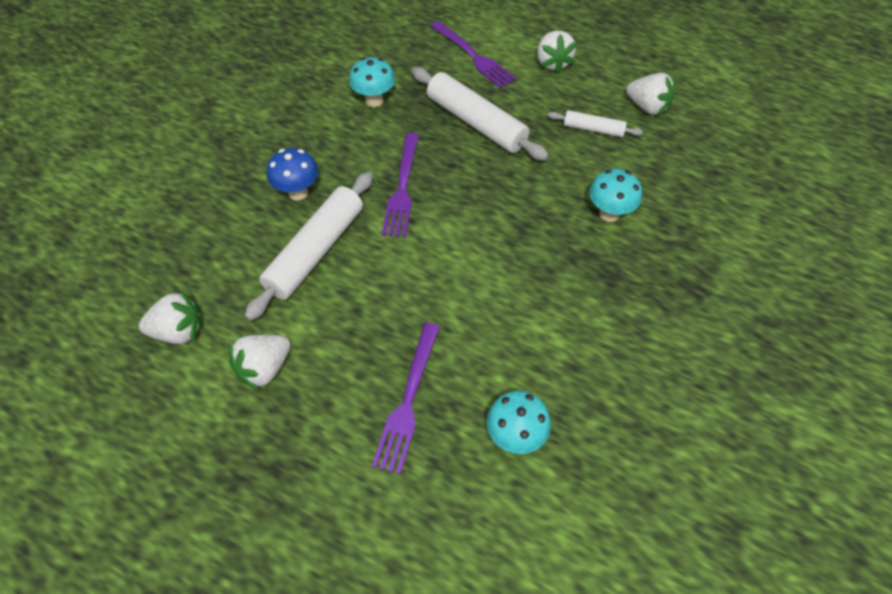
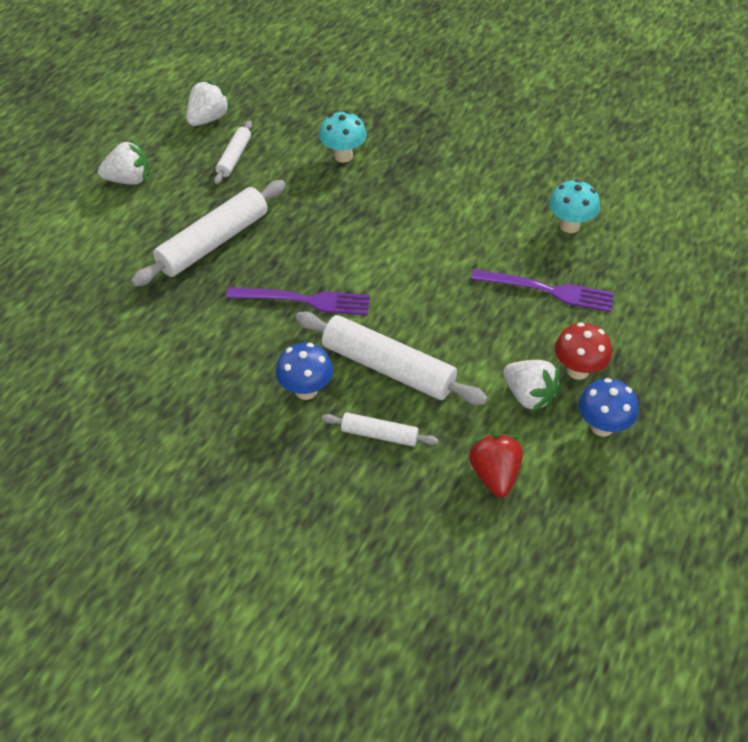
camera: 90 degrees left, 5 degrees down
white strawberry [139,290,202,344] -> red strawberry [469,433,523,497]
turquoise mushroom [349,57,395,107] -> none
purple fork [431,21,516,88] -> none
none -> white rolling pin [322,413,439,447]
none -> red mushroom [555,322,612,380]
none -> blue mushroom [579,378,639,437]

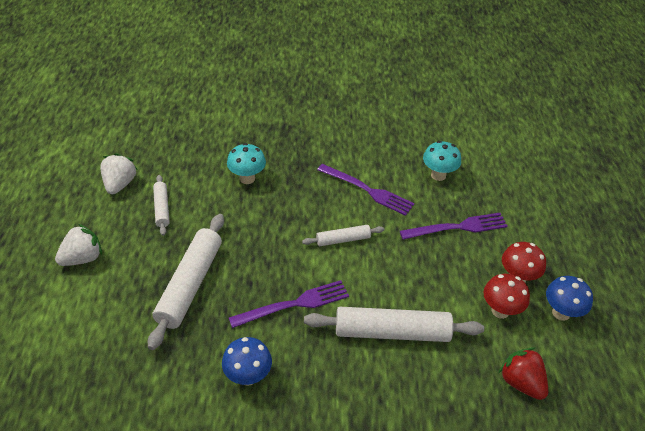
camera: 30 degrees left, 5 degrees down
blue mushroom [276,343,333,400] -> blue mushroom moved to [222,337,272,386]
white rolling pin [322,413,439,447] -> white rolling pin moved to [302,225,384,246]
white strawberry [503,360,561,412] -> red mushroom [484,274,530,319]
none -> purple fork [317,164,414,216]

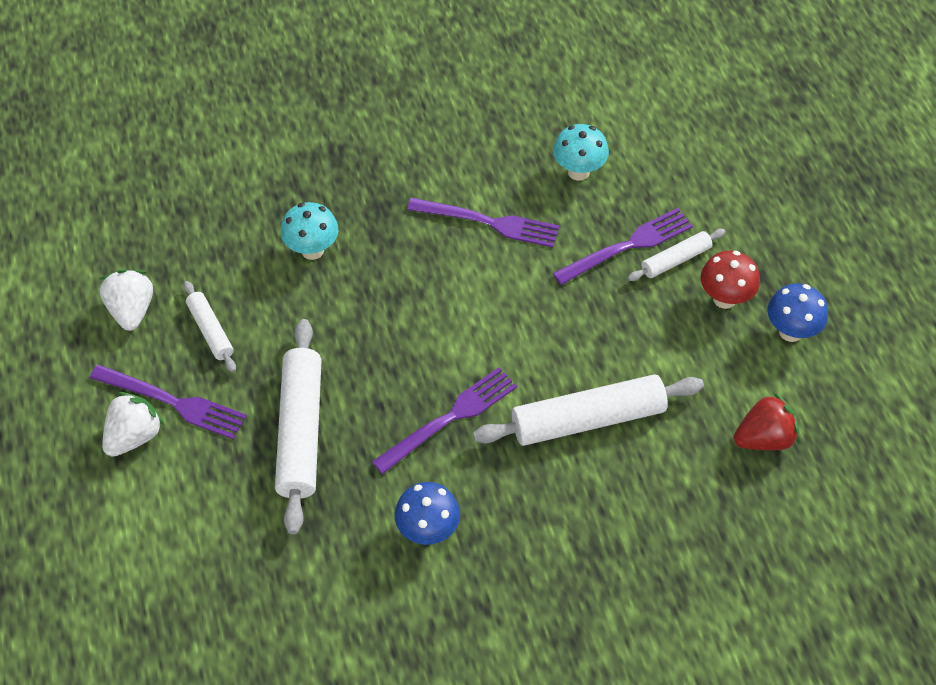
camera: 15 degrees left, 10 degrees up
white rolling pin [302,225,384,246] -> white rolling pin moved to [628,229,726,281]
red mushroom [484,274,530,319] -> none
red strawberry [498,347,548,400] -> red strawberry turned 120 degrees clockwise [734,392,800,450]
none -> purple fork [90,364,247,439]

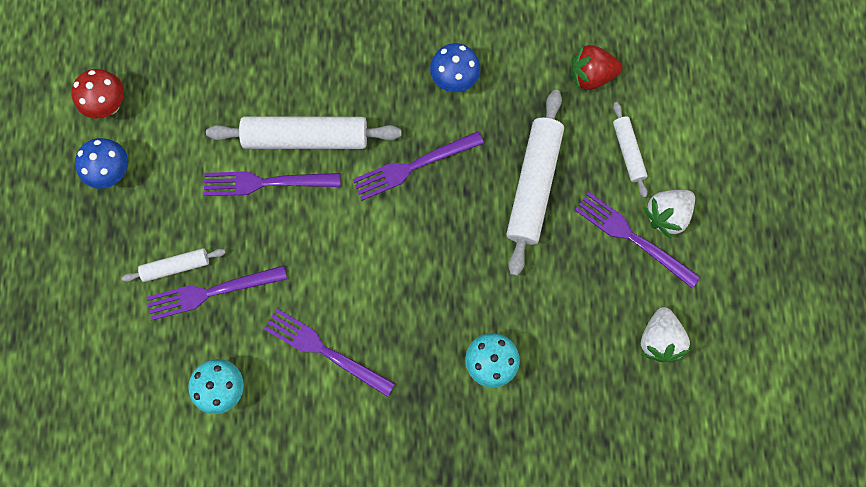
camera: 165 degrees left, 20 degrees up
white rolling pin [184,281,236,372] -> white rolling pin moved to [613,102,648,198]
red mushroom [701,251,760,309] -> red mushroom moved to [71,69,124,119]
red strawberry [734,392,800,450] -> red strawberry moved to [571,45,622,90]
none -> purple fork [204,171,341,196]

